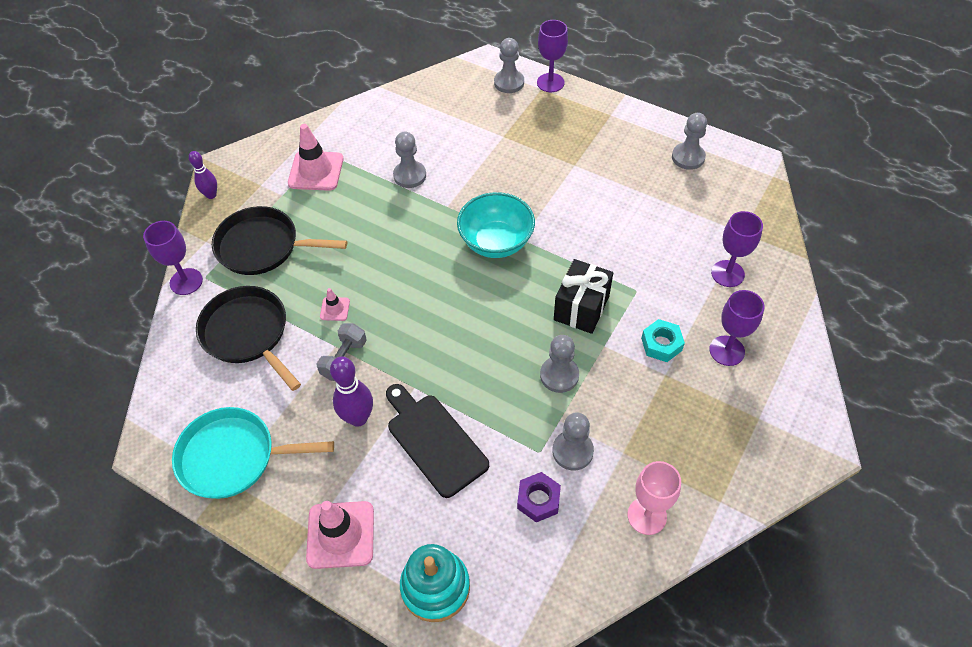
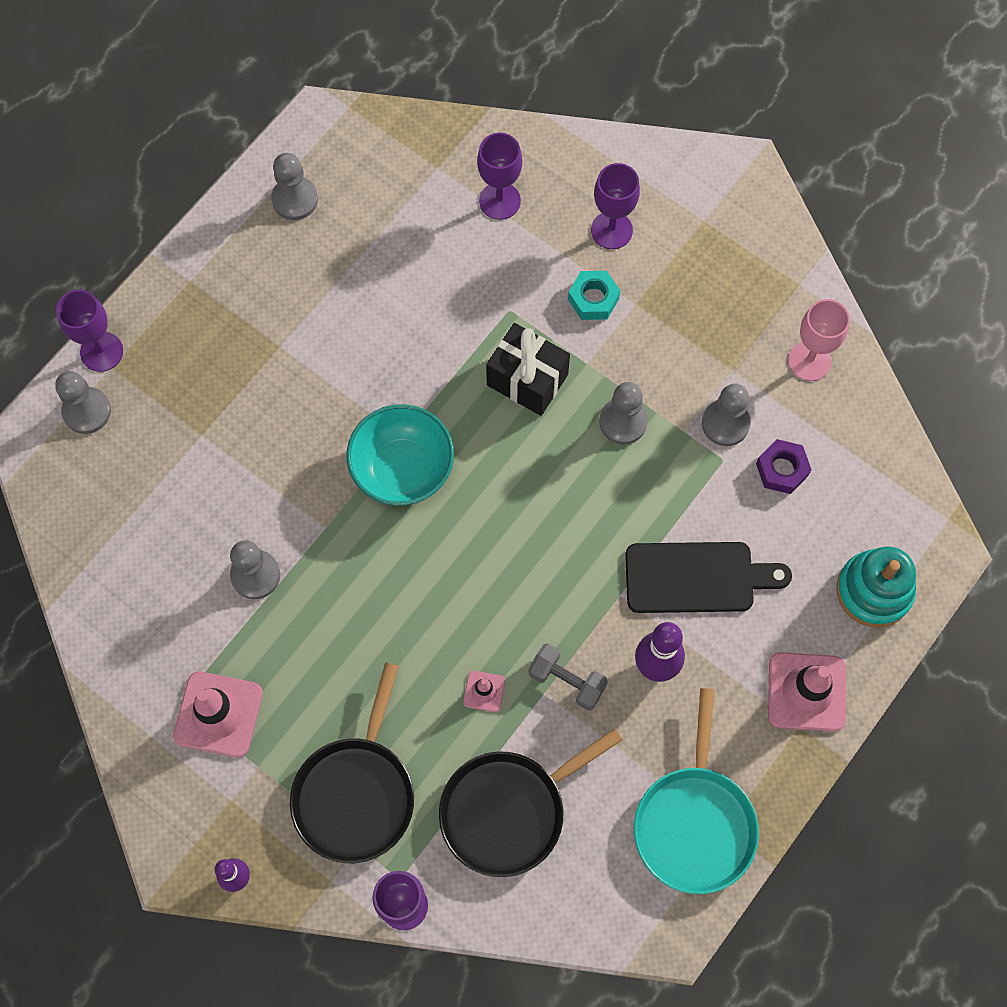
camera: 85 degrees left, 15 degrees up
black cutting board [386,384,489,498] -> black cutting board turned 150 degrees counterclockwise [625,542,792,613]

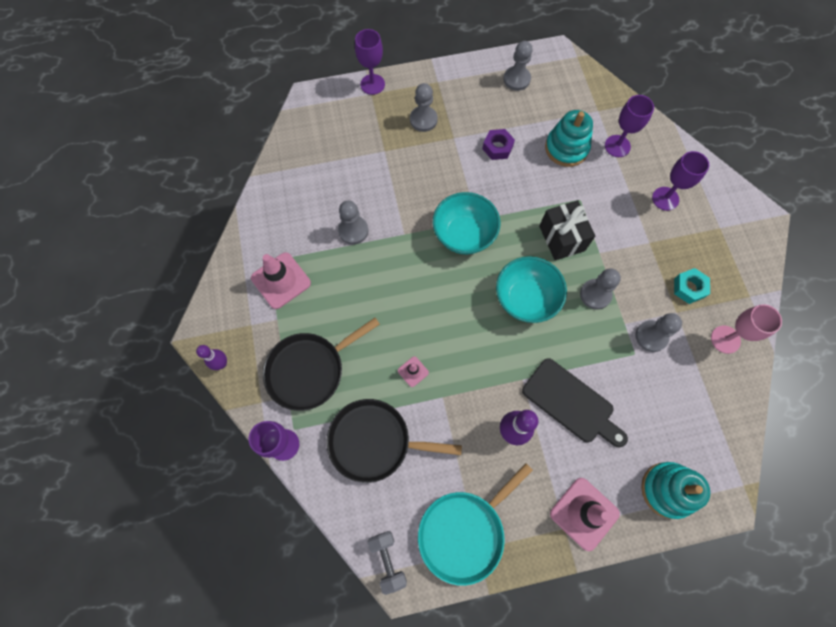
camera: 40 degrees right, 0 degrees up
grey pawn [55,371,111,434] -> grey pawn moved to [410,83,438,132]
grey dumbbell [529,643,608,710] -> grey dumbbell moved to [367,531,407,595]
turquoise nut [568,271,620,320] -> turquoise nut moved to [674,268,710,304]
purple nut [756,439,811,494] -> purple nut moved to [482,129,515,160]
none -> turquoise bowl [496,256,567,323]
none -> turquoise stacking toy [545,110,593,167]

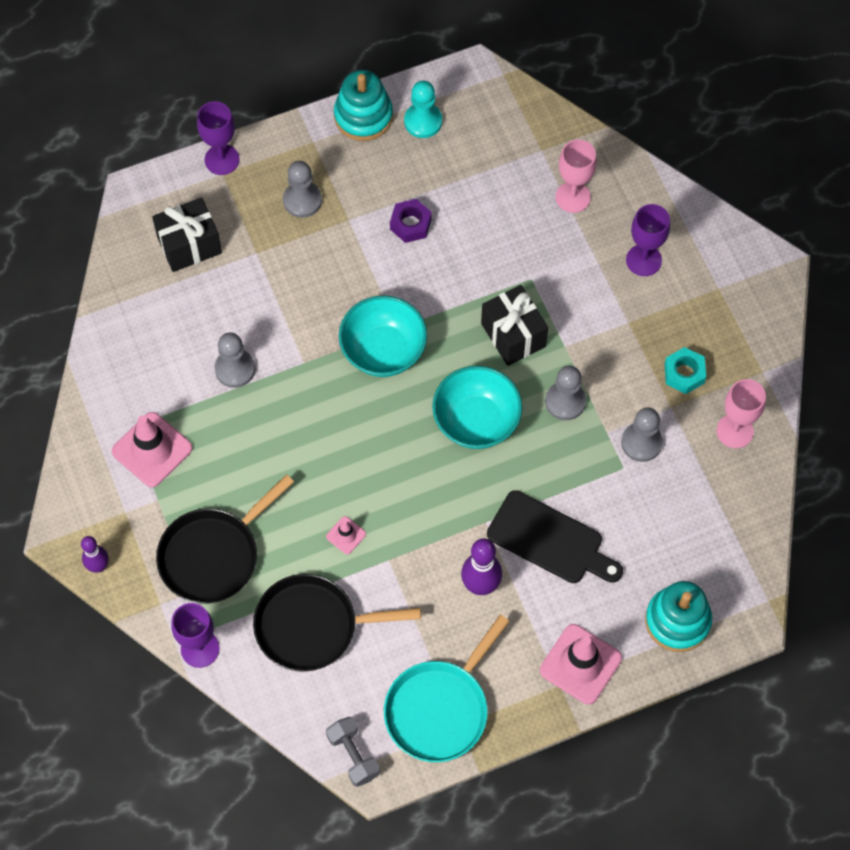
camera: 10 degrees left, 5 degrees down
grey pawn [503,41,533,91] -> turquoise pawn [404,81,442,138]
turquoise stacking toy [545,110,593,167] -> turquoise stacking toy moved to [334,70,393,141]
purple goblet [605,95,654,157] -> pink goblet [555,140,597,213]
none -> black gift [152,197,222,272]

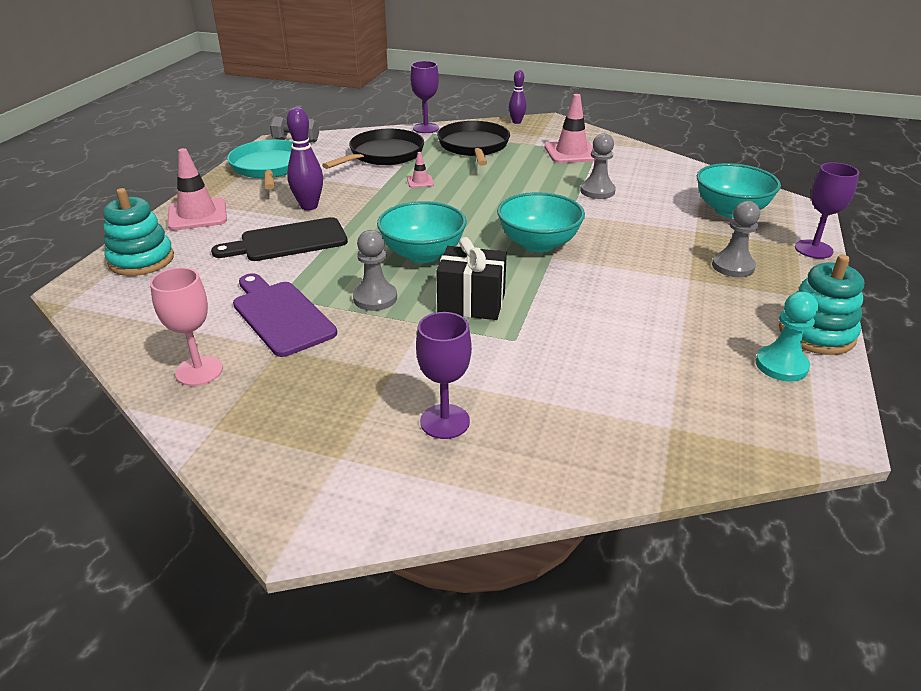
camera: 130 degrees right, 30 degrees down
black gift [152,197,222,272] -> turquoise bowl [697,163,781,218]
purple nut [390,199,432,243] -> none
pink goblet [555,140,597,213] -> none
grey pawn [621,407,663,462] -> purple cutting board [233,273,337,357]
turquoise nut [664,347,706,394] -> none

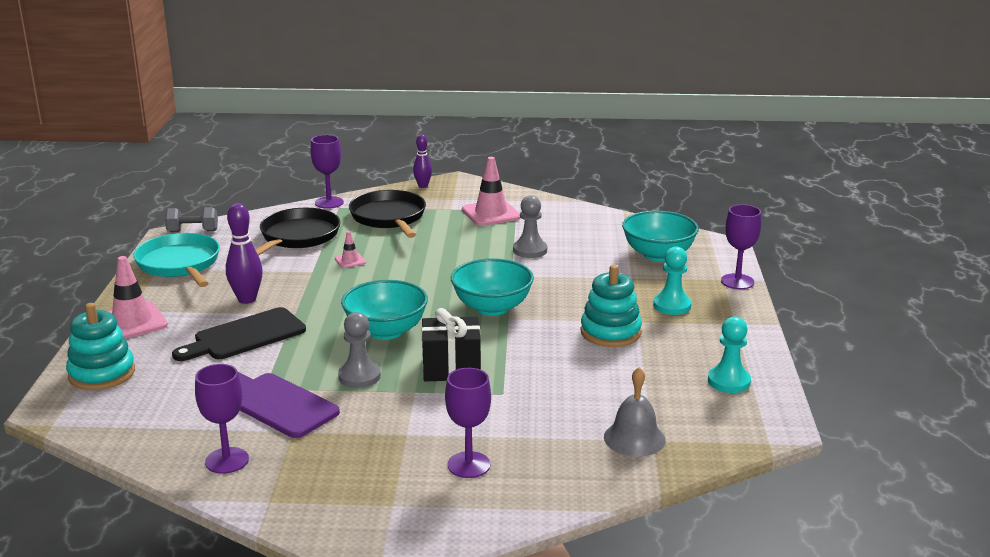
camera: 15 degrees left, 10 degrees down
pink goblet [150,267,223,386] -> purple goblet [195,364,249,474]
grey pawn [712,201,760,277] -> turquoise pawn [653,246,692,315]
turquoise stacking toy [779,255,864,355] -> turquoise stacking toy moved to [581,265,642,347]
none -> grey bell [604,367,666,457]

